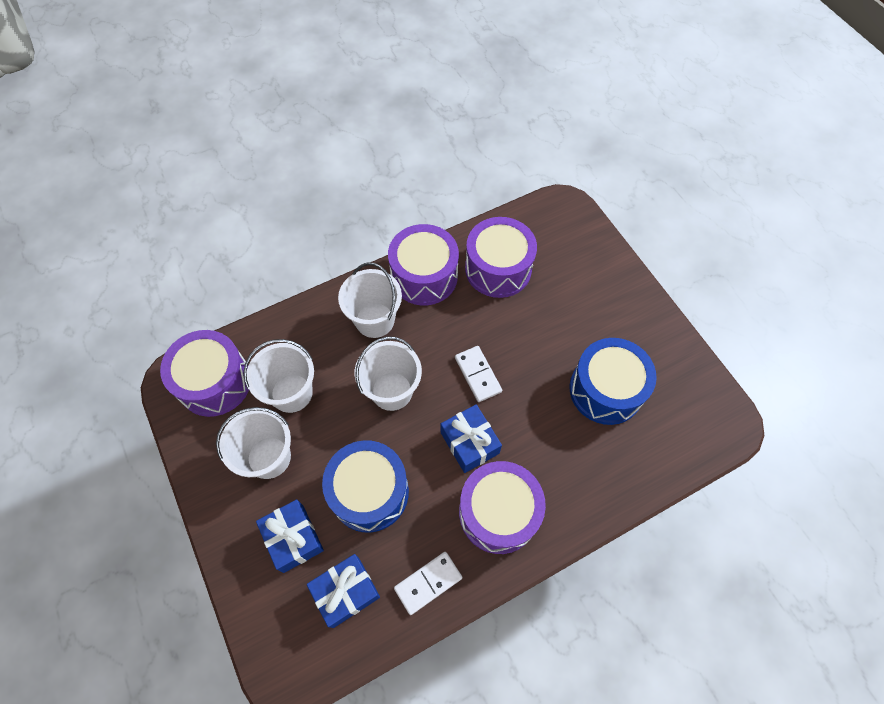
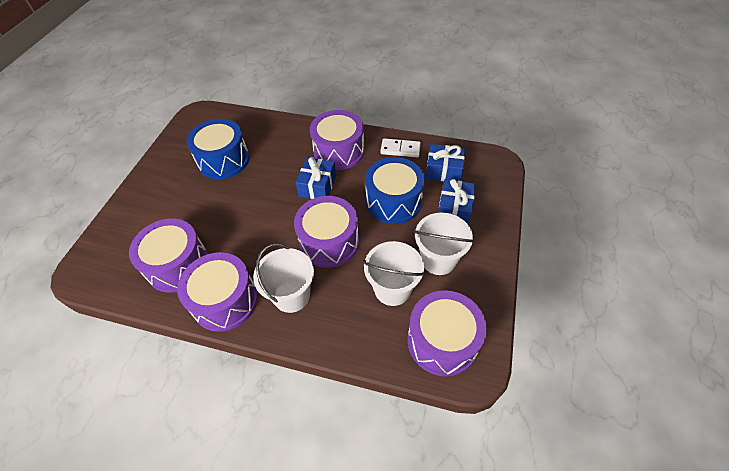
camera: 135 degrees left, 10 degrees down
white bucket [355,336,422,411] -> purple drum [294,196,359,268]
white domino [455,346,502,402] -> none

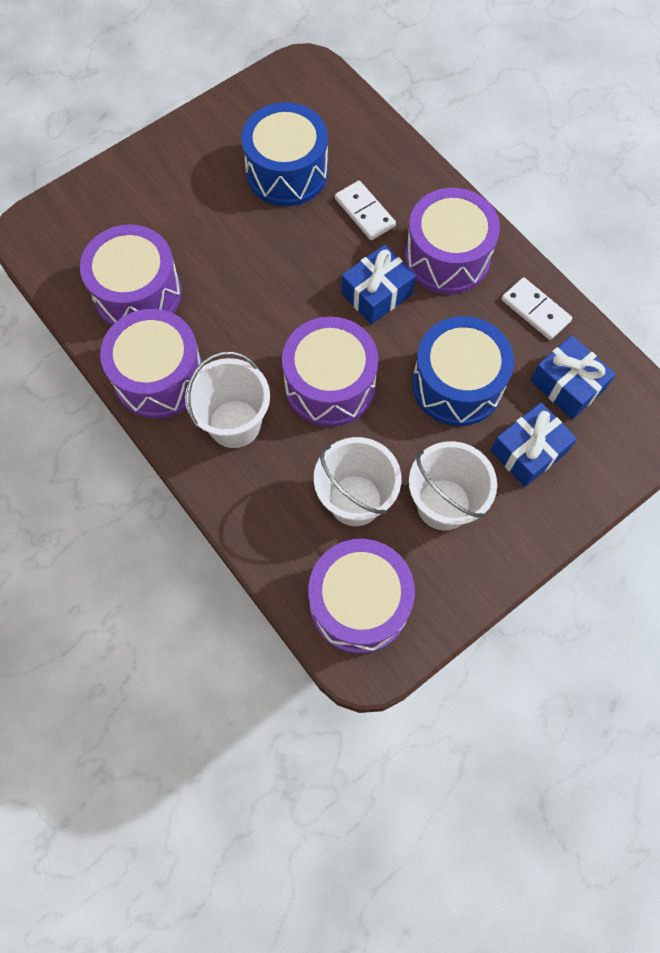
camera: 35 degrees right, 15 degrees up
none -> white domino [335,181,396,240]

